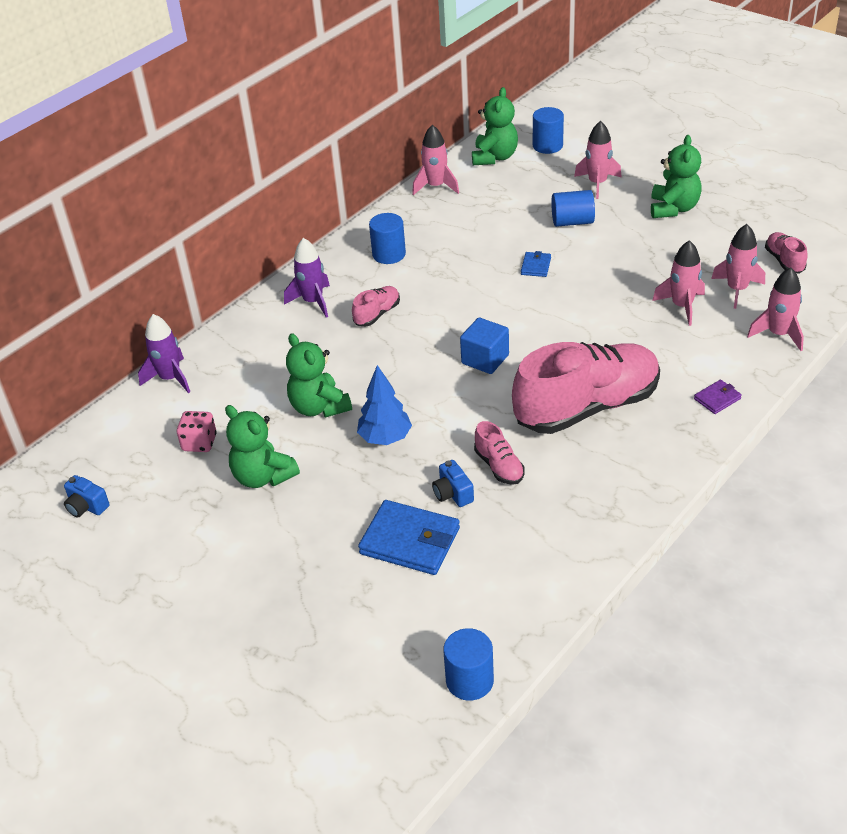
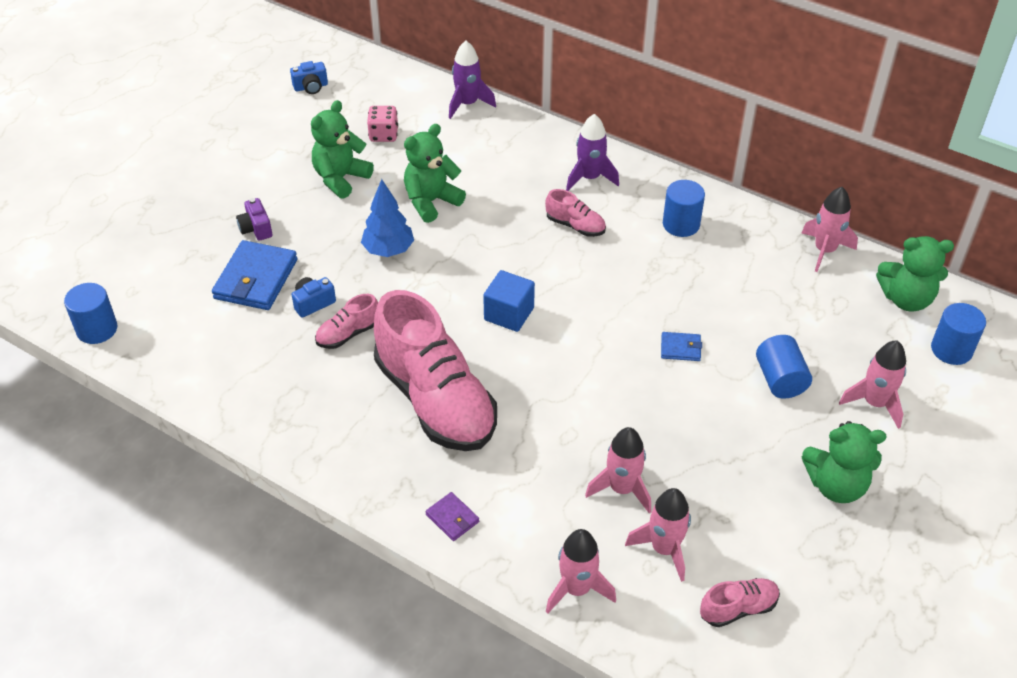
camera: 80 degrees right, 5 degrees up
blue camera [64,475,110,517] -> blue camera turned 135 degrees counterclockwise [290,61,328,94]
none -> purple camera [236,198,272,241]

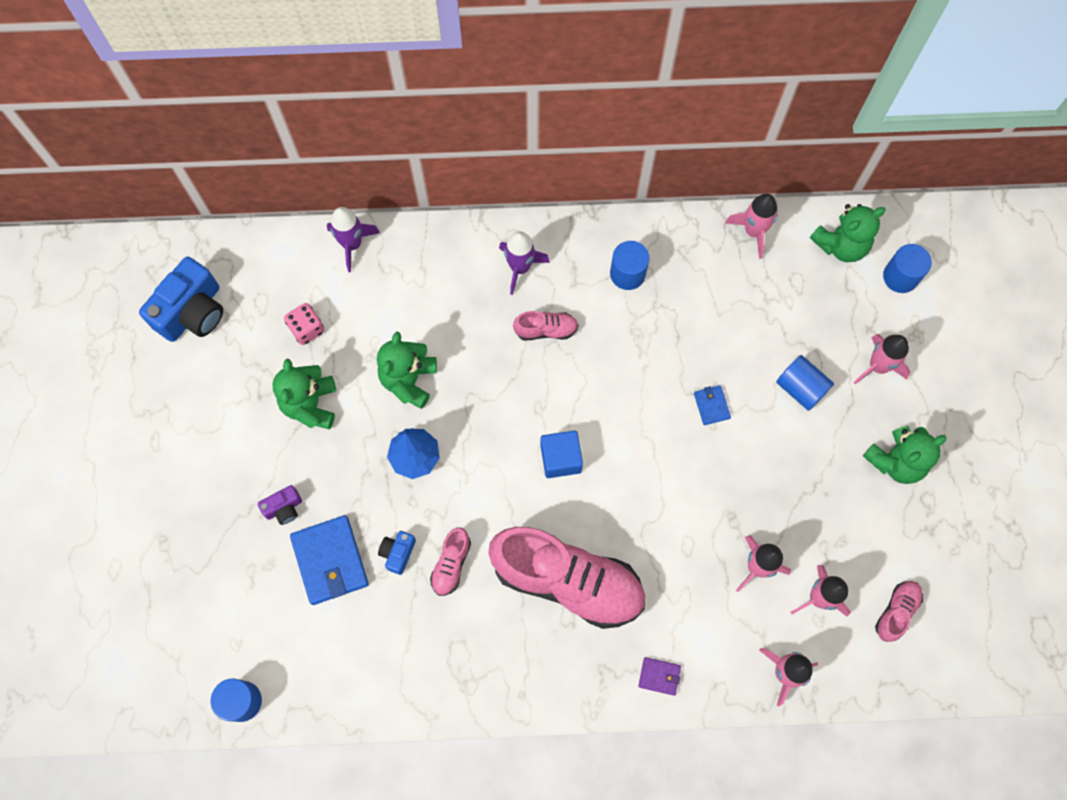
camera: 35 degrees left, 25 degrees up
purple camera [236,198,272,241] -> purple camera turned 60 degrees counterclockwise [258,485,302,525]
blue camera [290,61,328,94] -> blue camera [139,257,223,342], size x2.03
blue wallet [661,332,702,361] -> blue wallet turned 75 degrees counterclockwise [694,385,731,425]

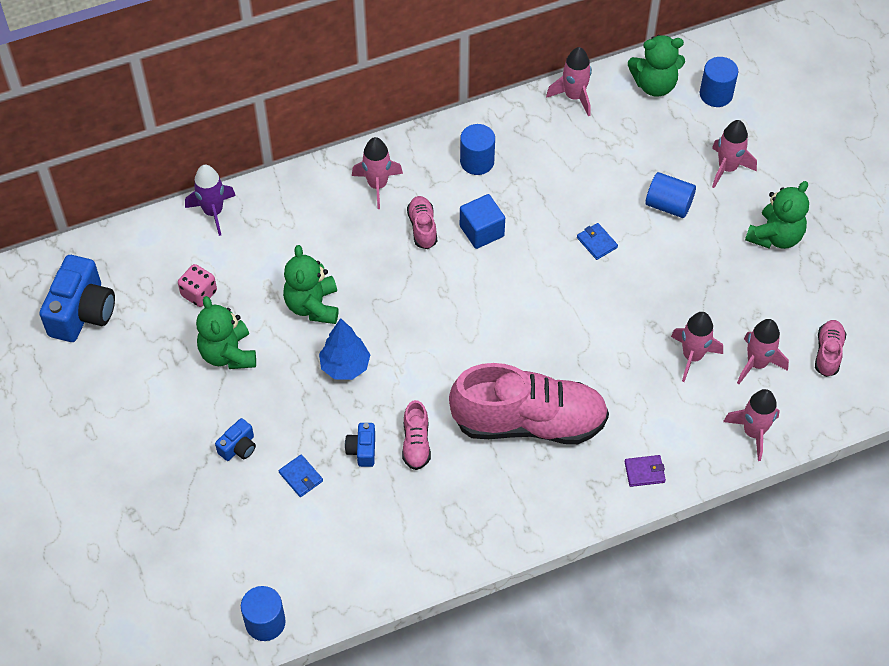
camera: 20 degrees left, 15 degrees down
purple camera [258,485,302,525] -> blue camera [215,418,256,461]
blue wallet [290,515,369,605] -> blue wallet [279,454,323,497], size x0.49
purple rocket [499,231,550,295] -> pink rocket [352,137,403,209]
pink shoe [513,311,579,340] -> pink shoe turned 75 degrees counterclockwise [407,196,437,249]
blue cube [540,430,583,478] -> blue cube moved to [460,194,505,249]
green teddy bear [810,204,886,262] -> green teddy bear turned 45 degrees clockwise [628,35,685,97]

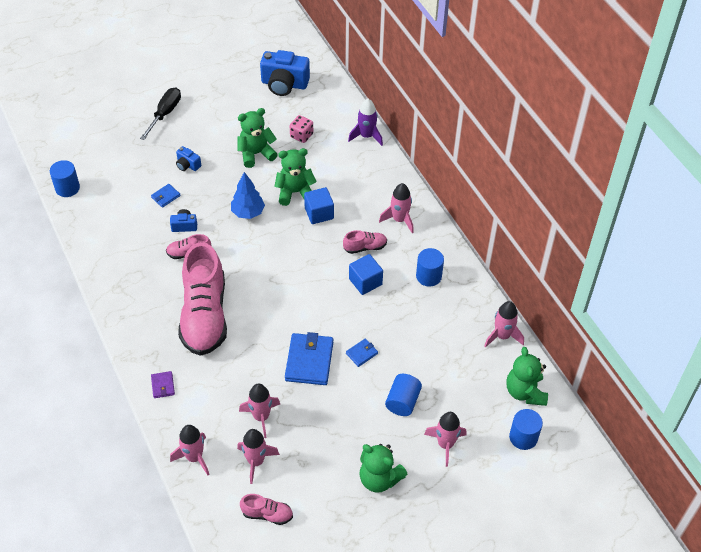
camera: 85 degrees right, 5 degrees down
none -> black screwdriver [140,87,181,140]
none -> blue wallet [285,332,333,385]
none -> blue cube [304,187,334,224]

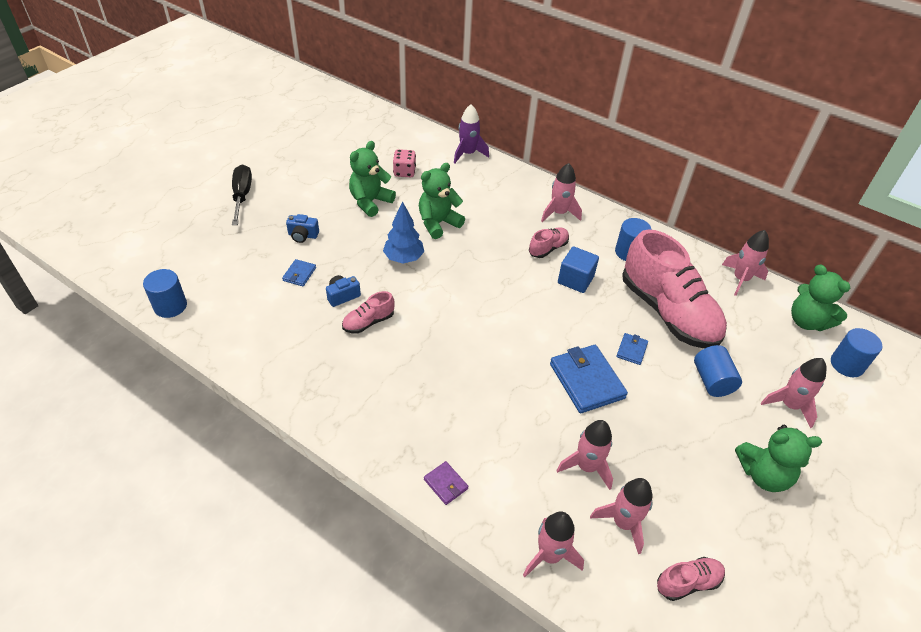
camera: 30 degrees left, 5 degrees down
pink shoe [178,242,227,356] -> pink shoe moved to [622,229,727,349]
blue camera [260,50,310,96] -> none
blue cube [304,187,334,224] -> none

